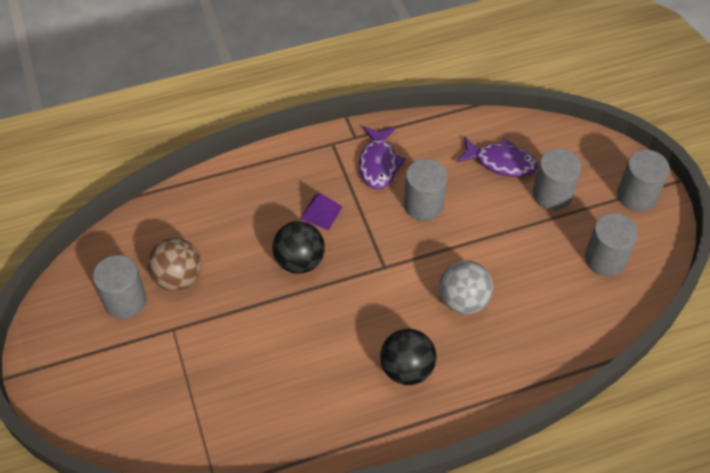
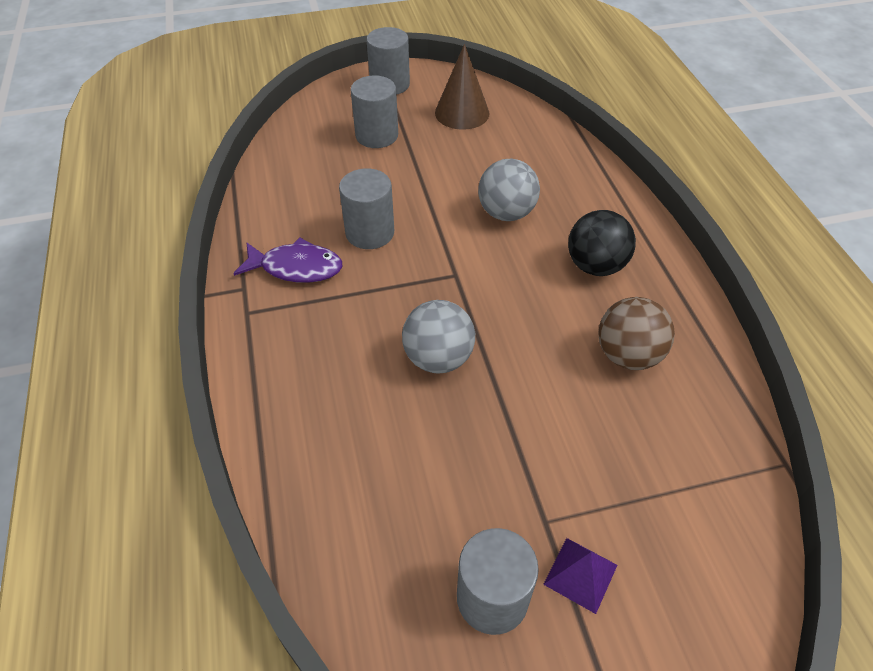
camera: 85 degrees left, 5 degrees down
brown ball [147,238,201,291] -> brown ball moved to [598,297,675,370]
black ball [272,221,325,274] -> grey ball [402,300,475,373]
purple pyramid [300,193,343,230] -> purple pyramid moved to [543,538,617,614]
purple fish [456,137,538,177] -> none
grey cylinder [585,213,638,276] -> brown cone [435,44,489,130]

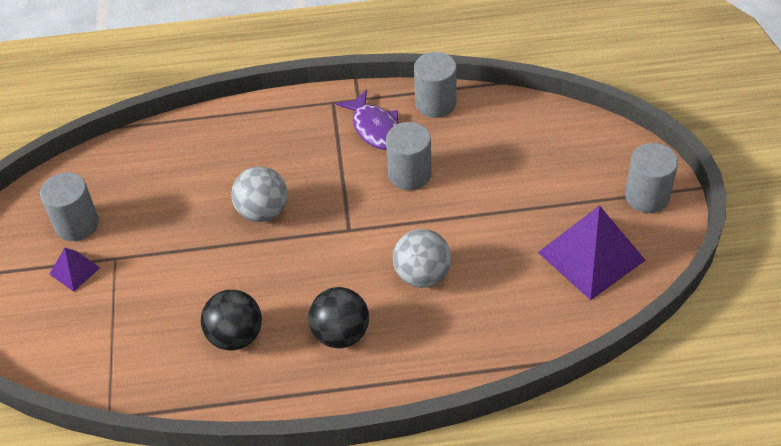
camera: 100 degrees right, 0 degrees up
purple fish [233,238,343,283] -> purple fish turned 45 degrees counterclockwise [336,89,398,150]
grey cylinder [351,75,398,148] -> grey cylinder moved to [414,52,457,118]
brown cone [435,44,489,130] -> purple pyramid [538,205,646,300]
brown ball [598,297,675,370] -> black ball [201,290,262,351]

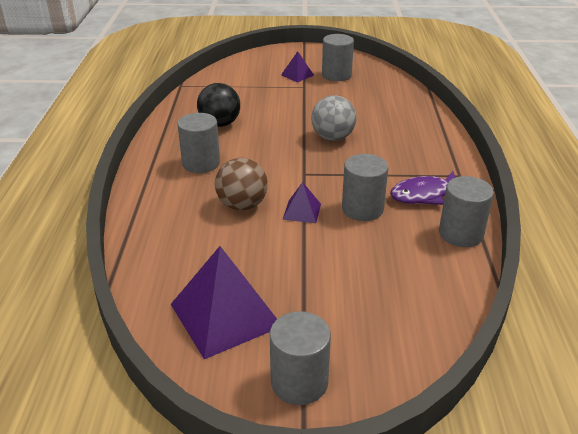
camera: 95 degrees right, 15 degrees down
black ball [308,287,369,348] -> grey cylinder [177,113,220,173]
grey ball [393,229,452,288] -> brown ball [215,158,268,210]
none -> purple pyramid [282,182,321,223]

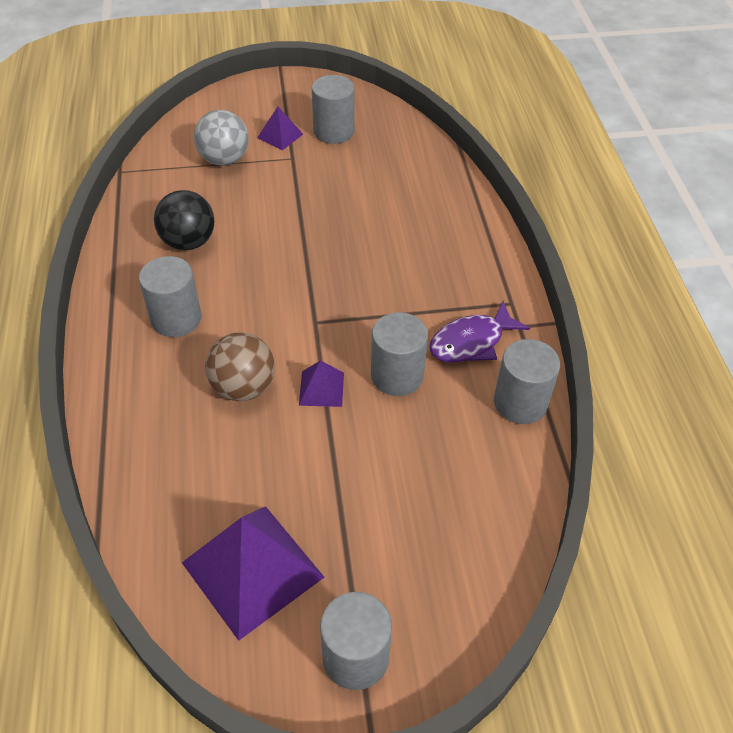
camera: 10 degrees left, 15 degrees up
grey ball [311,95,356,141] -> grey ball moved to [194,110,249,166]

